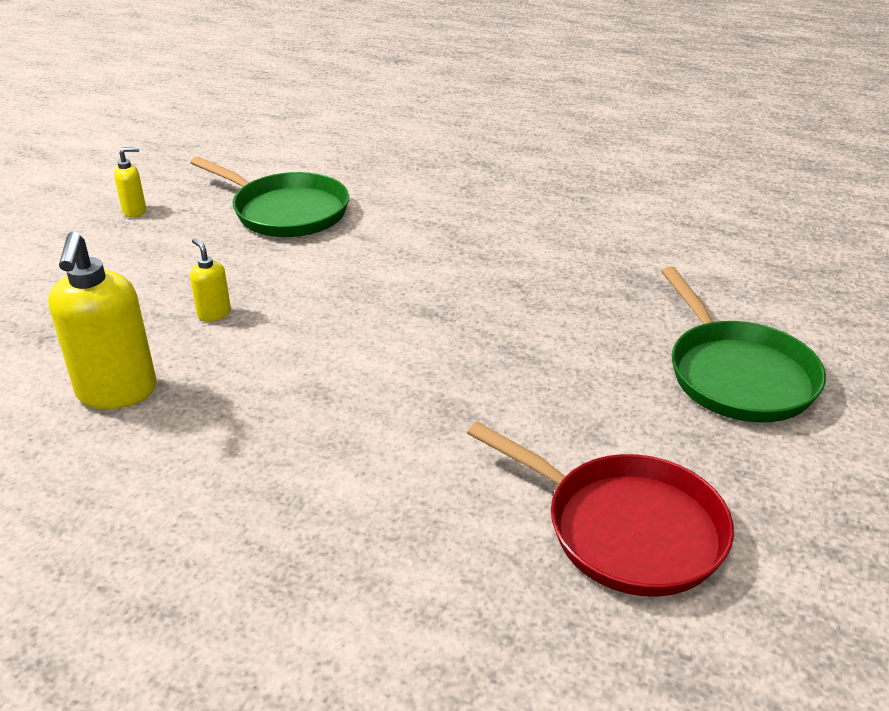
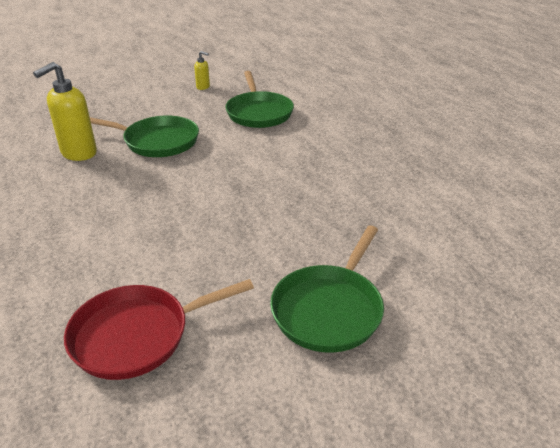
camera: 45 degrees right, 0 degrees up
yellow soap dispenser [190,238,231,322] -> green pan [90,116,199,157]
red pan [467,422,734,597] -> red pan turned 75 degrees clockwise [64,279,254,380]

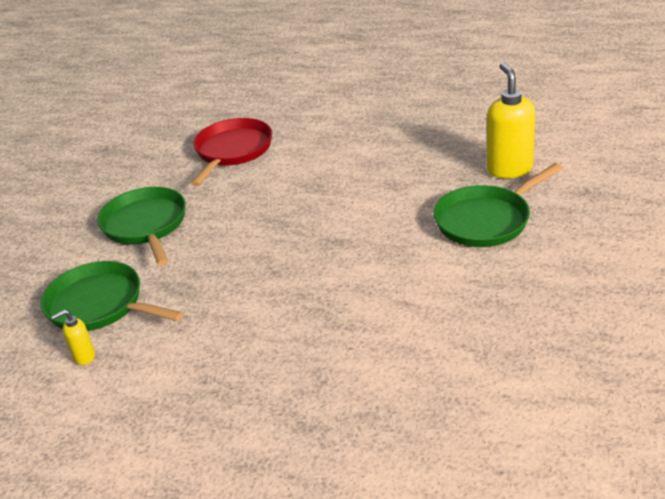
camera: 135 degrees right, 0 degrees up
yellow soap dispenser [194,51,210,90] -> yellow soap dispenser moved to [51,309,95,365]
green pan [225,71,294,128] -> green pan moved to [41,261,183,331]

